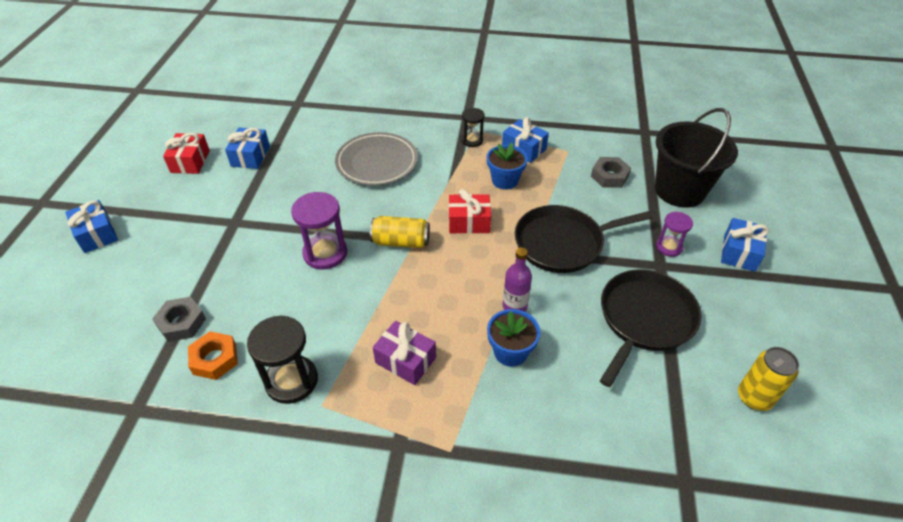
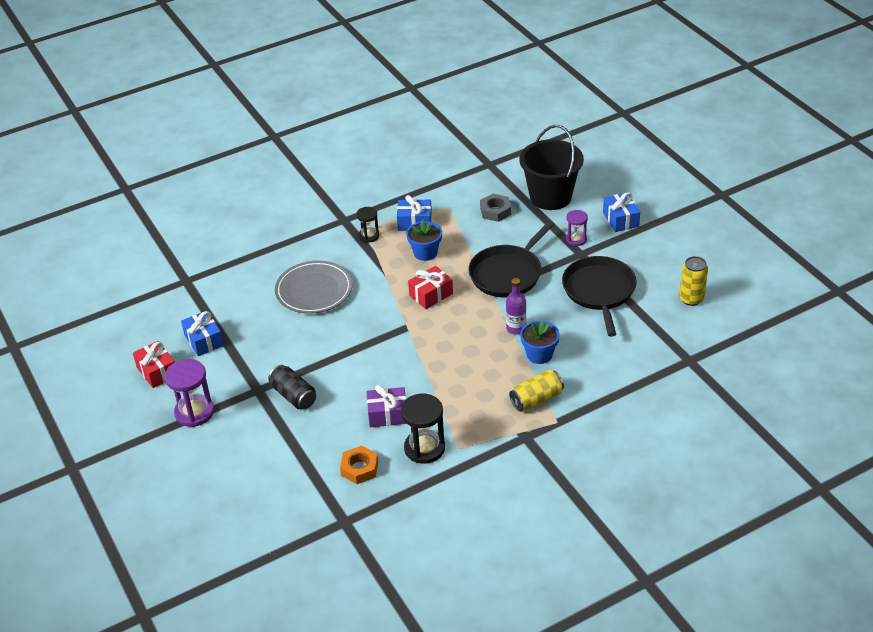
camera: 35 degrees left, 5 degrees down
blue gift [65,200,118,253] -> none
grey nut [152,297,206,342] -> none
purple hourglass [291,192,347,270] -> purple hourglass moved to [165,359,214,427]
yellow can [370,216,430,248] -> yellow can moved to [509,370,564,411]
purple gift [373,321,436,385] -> purple gift moved to [366,385,407,427]
none -> black can [268,365,316,409]

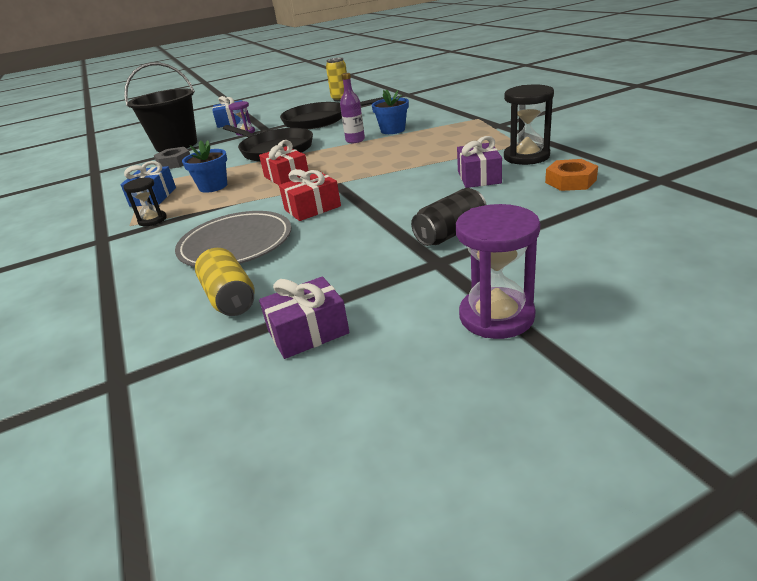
camera: 85 degrees left, 10 degrees down
red gift [133,341,175,388] -> red gift moved to [279,169,341,221]
blue gift [181,311,224,356] -> purple gift [259,277,350,359]
yellow can [509,370,564,411] -> yellow can moved to [195,248,255,316]

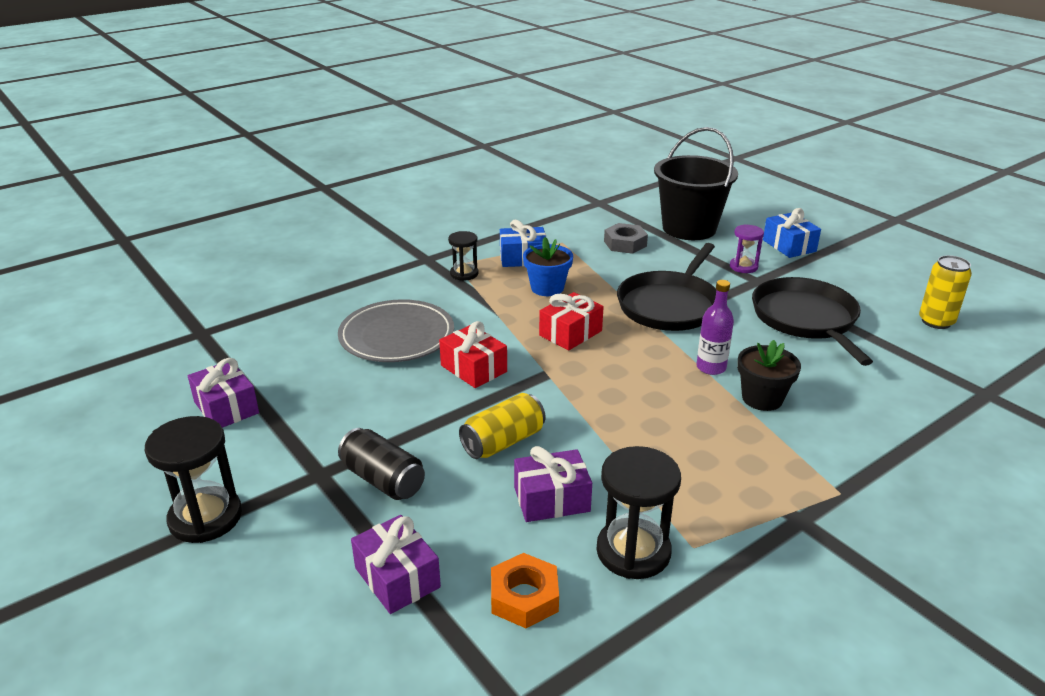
camera: 75 degrees right, 0 degrees up
yellow can [195,248,255,316] -> yellow can moved to [459,393,546,459]
blue flower pot [372,89,409,134] -> black flower pot [737,340,801,411]
purple hourglass [456,204,540,339] -> black hourglass [145,416,242,543]
none -> purple gift [351,515,441,614]

